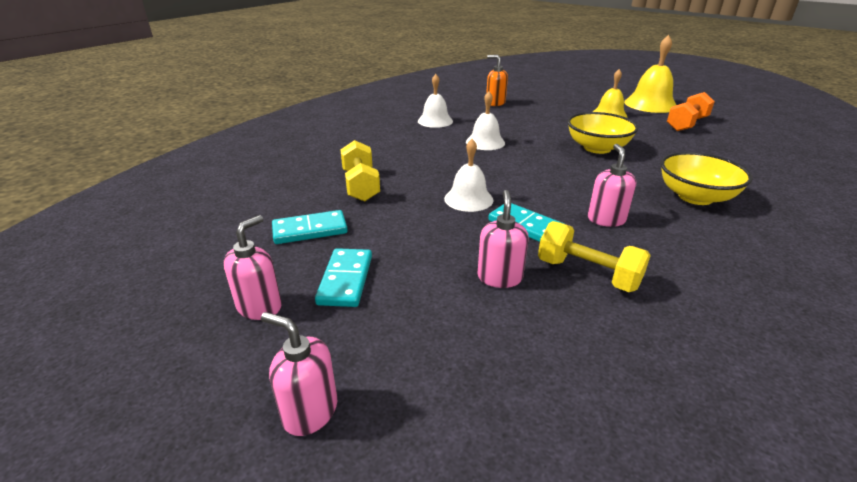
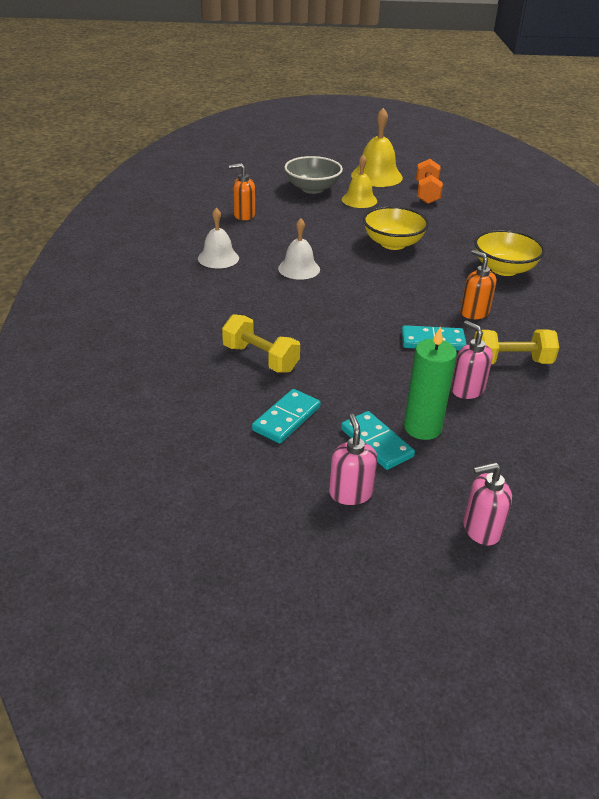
camera: 40 degrees left, 5 degrees up
white bell [444,139,494,212] -> none
pink soap dispenser [588,144,636,227] -> orange soap dispenser [460,250,496,319]
none -> grey bowl [284,156,343,194]
none -> green candle [404,327,457,440]

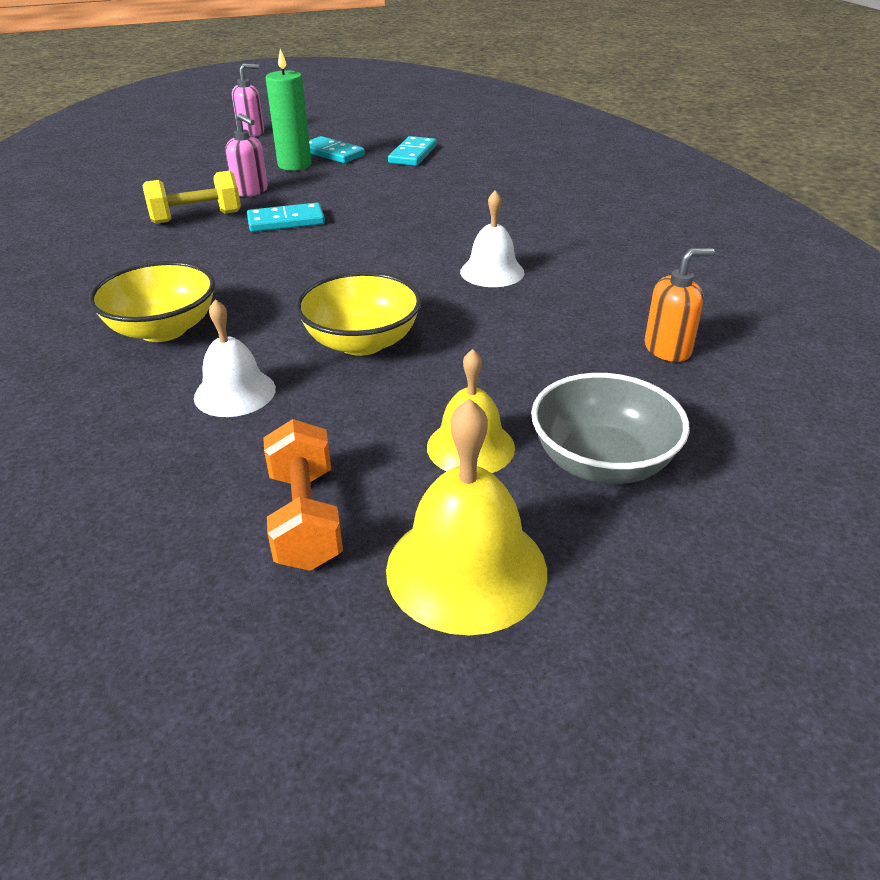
camera: 165 degrees right, 0 degrees up
white bell [198,208,239,268] -> white bell moved to [194,299,276,417]
yellow dumbbell [222,314,300,373] -> none
pink soap dispenser [329,414,377,505] -> none
orange soap dispenser [460,250,496,319] -> none

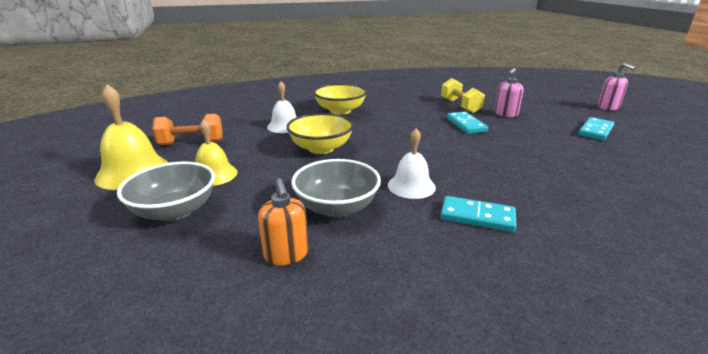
camera: 90 degrees right, 10 degrees down
green candle [266,49,312,171] -> none
turquoise domino [388,136,437,166] -> turquoise domino moved to [440,196,517,232]
none -> grey bowl [291,159,381,217]

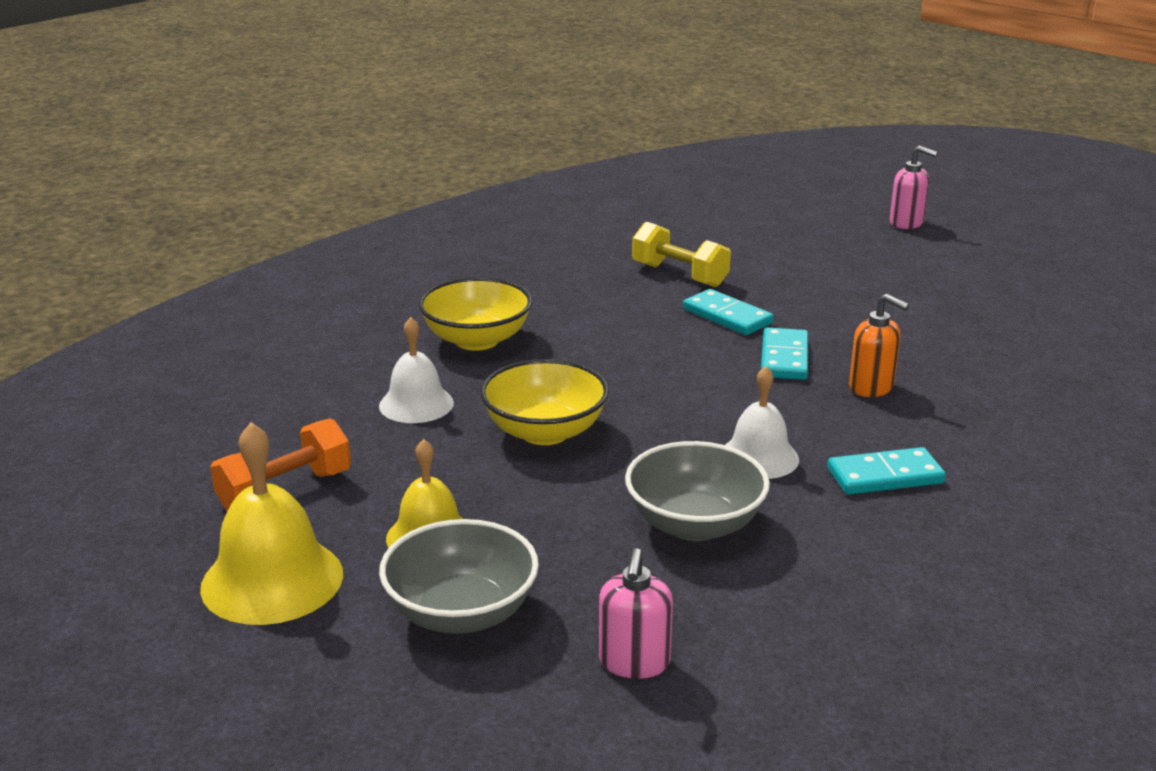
camera: 30 degrees left, 0 degrees up
orange soap dispenser [258,179,308,266] -> orange soap dispenser moved to [849,294,909,397]
pink soap dispenser [494,68,523,117] -> pink soap dispenser moved to [599,548,673,679]
turquoise domino [578,117,614,141] -> turquoise domino moved to [761,327,808,380]

